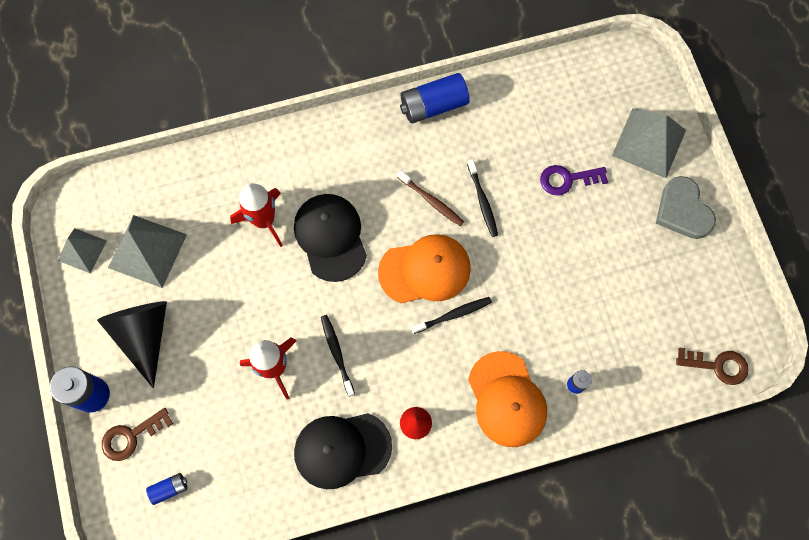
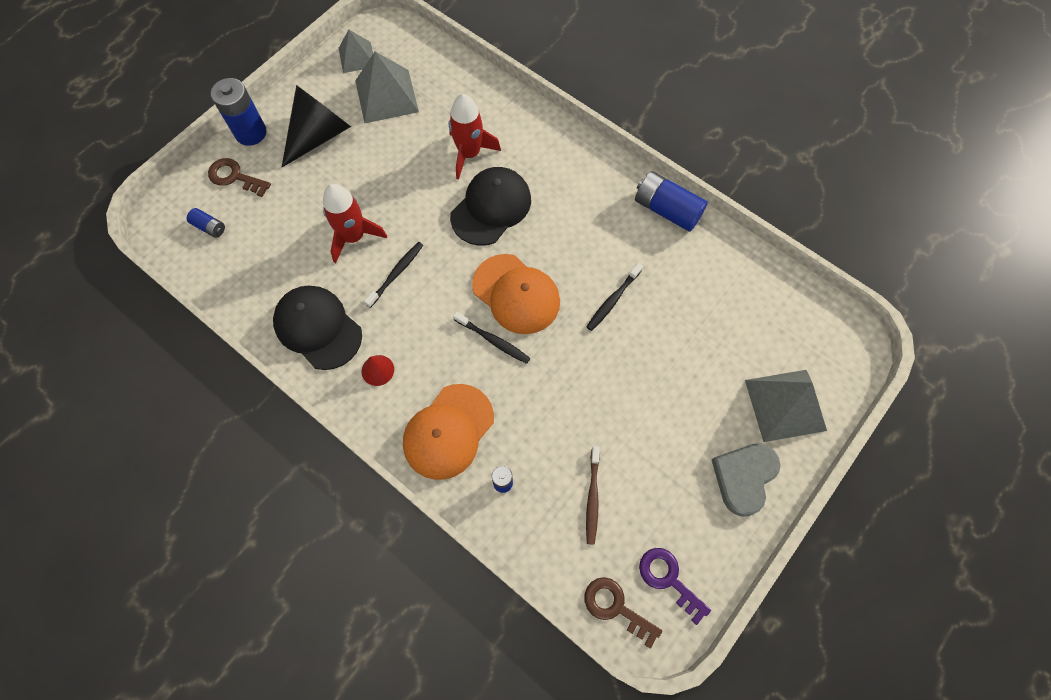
camera: 55 degrees right, 5 degrees down
brown toothbrush [397,170,464,226] -> brown toothbrush moved to [586,446,600,545]
purple key [540,165,608,196] -> purple key moved to [639,548,711,625]
brown key [676,347,749,385] -> brown key turned 150 degrees clockwise [585,577,662,649]

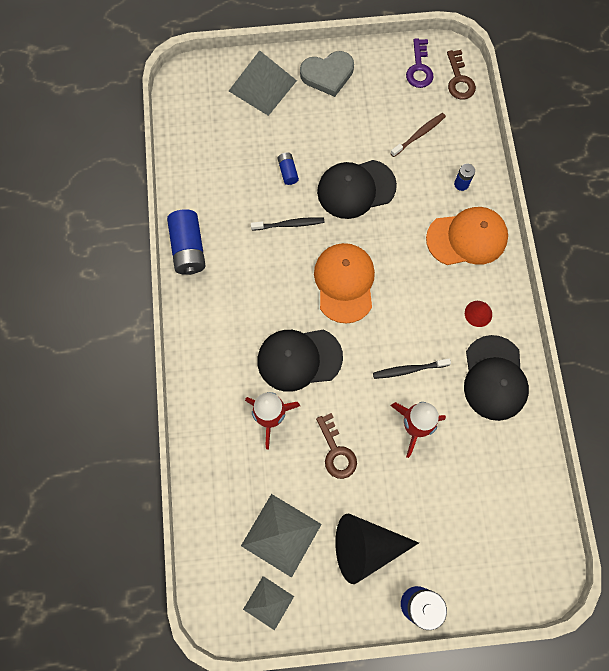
camera: 135 degrees left, 5 degrees up
blue battery [187,208,225,238] -> blue battery moved to [278,153,299,185]
brown key [208,158,271,197] -> brown key moved to [316,413,357,479]
black toothbrush [453,312,530,364] -> none
none -> black cap [317,160,397,219]

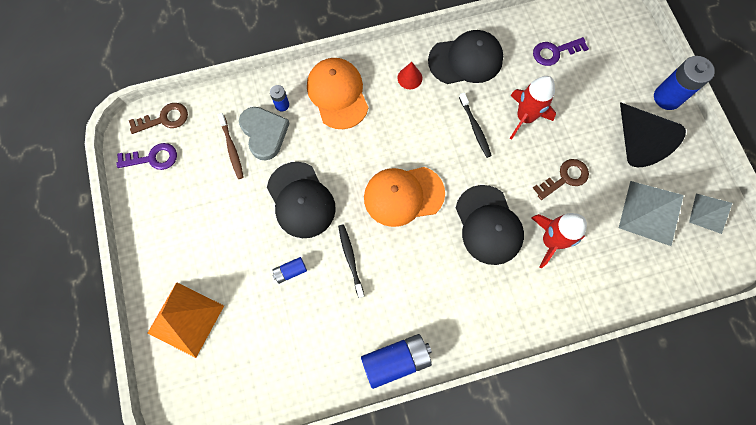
camera: 100 degrees left, 0 degrees up
grey pyramid [229,50,297,116] -> orange pyramid [147,282,224,358]
grey heart [300,51,354,97] -> grey heart moved to [239,107,290,161]
brown toothbrush [390,113,446,157] -> brown toothbrush turned 150 degrees counterclockwise [218,113,244,179]
none -> purple key [533,37,589,66]

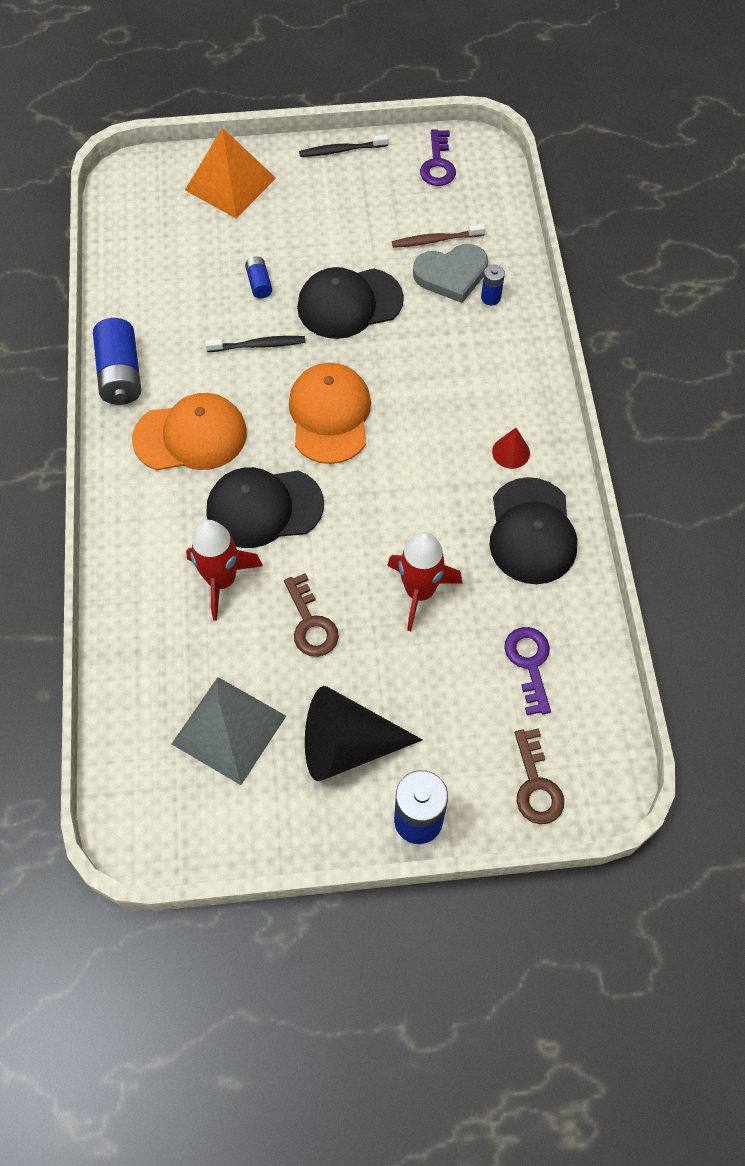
camera: 100 degrees right, 10 degrees down
brown key [129,103,188,134] -> brown key moved to [515,728,564,824]
orange cap [307,58,369,129] -> orange cap moved to [132,393,247,471]
black toothbrush [459,92,492,158] -> black toothbrush moved to [299,134,388,157]
grey pyramid [689,193,732,234] -> none

